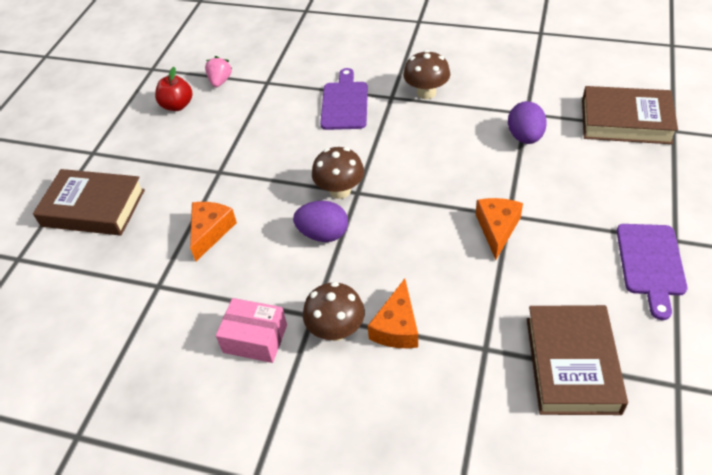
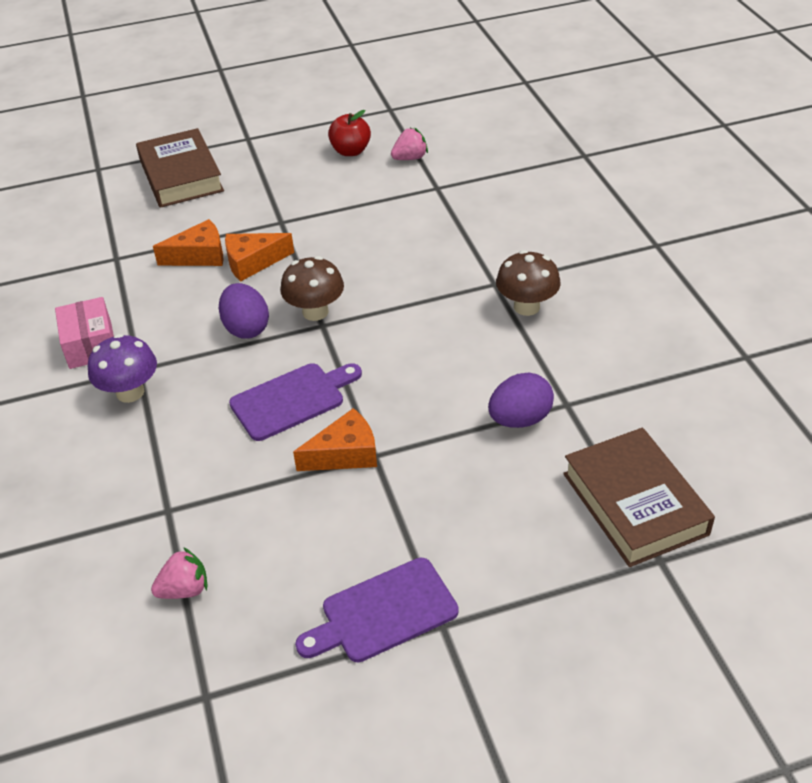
camera: 55 degrees right, 5 degrees down
brown mushroom [303,282,365,341] -> purple mushroom [88,334,157,403]
purple cutting board [320,68,368,130] -> purple cutting board moved to [229,363,362,441]
orange cheese [368,279,418,348] -> orange cheese moved to [225,233,294,282]
brown book [527,305,628,415] -> pink strawberry [151,547,207,599]

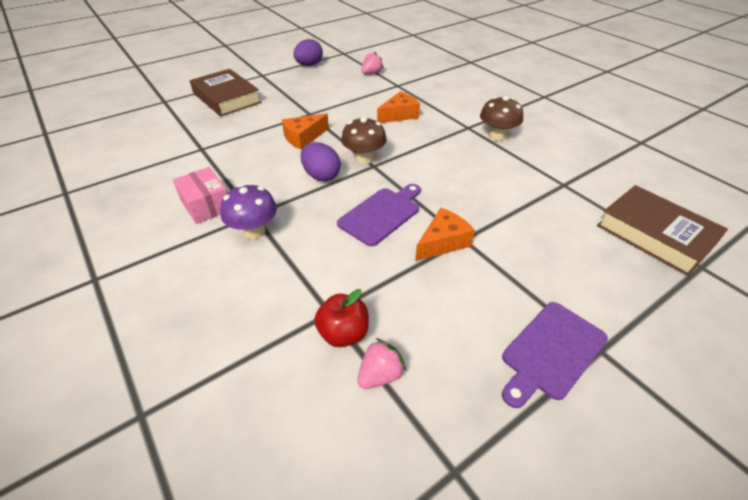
camera: 20 degrees left, 0 degrees up
orange cheese [153,219,224,266] -> orange cheese moved to [377,91,420,123]
red apple [328,110,371,156] -> red apple moved to [314,289,369,347]
purple egg [488,373,554,428] -> purple egg moved to [293,39,323,66]

